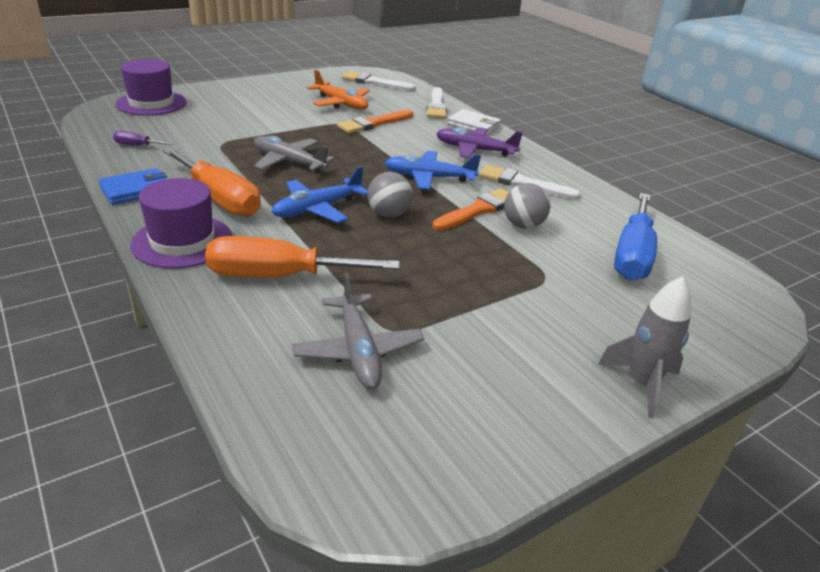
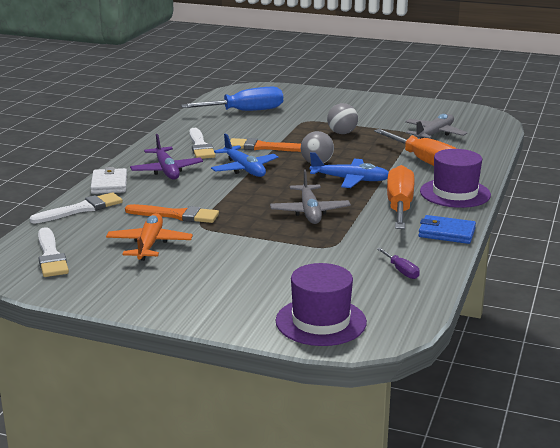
camera: 125 degrees left, 10 degrees down
grey ball [504,183,550,229] -> grey ball moved to [327,103,358,134]
grey rocket [598,276,691,418] -> none

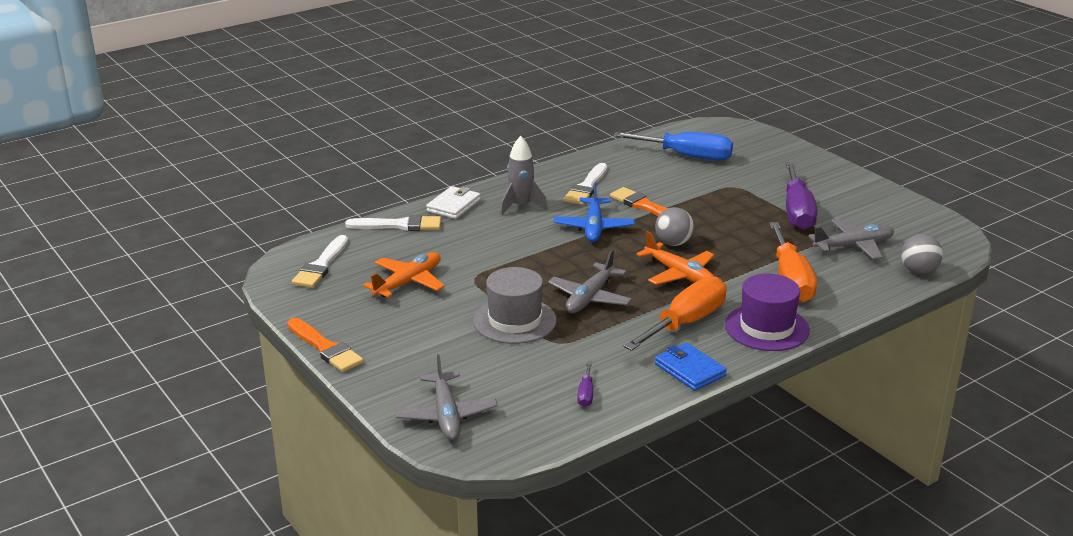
camera: 35 degrees right, 5 degrees up
orange brush [125,204,219,223] -> orange brush moved to [287,318,364,372]
purple plane [130,134,203,180] -> grey rocket [500,136,548,216]
purple hat [276,263,367,346] -> grey plane [395,354,498,441]
blue plane [310,152,389,188] -> orange plane [636,231,714,285]
grey ball [327,103,358,134] -> grey ball moved to [901,234,943,274]
none -> grey hat [473,267,557,344]
none -> purple screwdriver [786,162,817,230]

